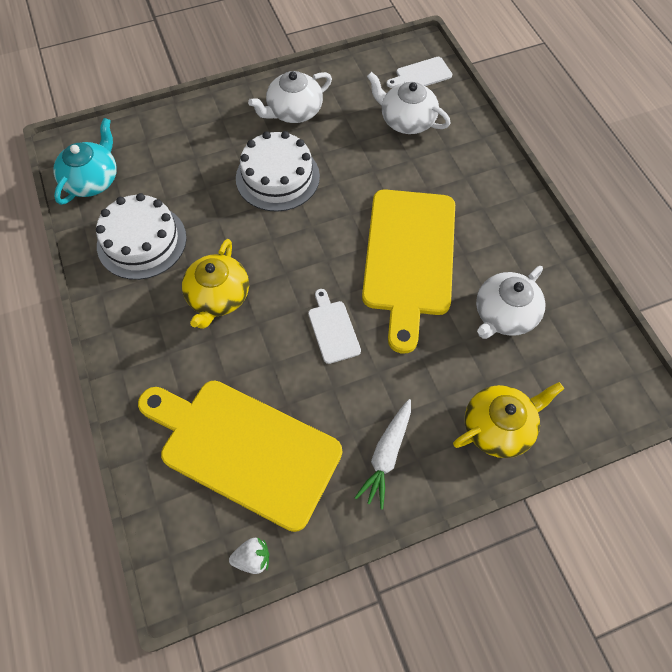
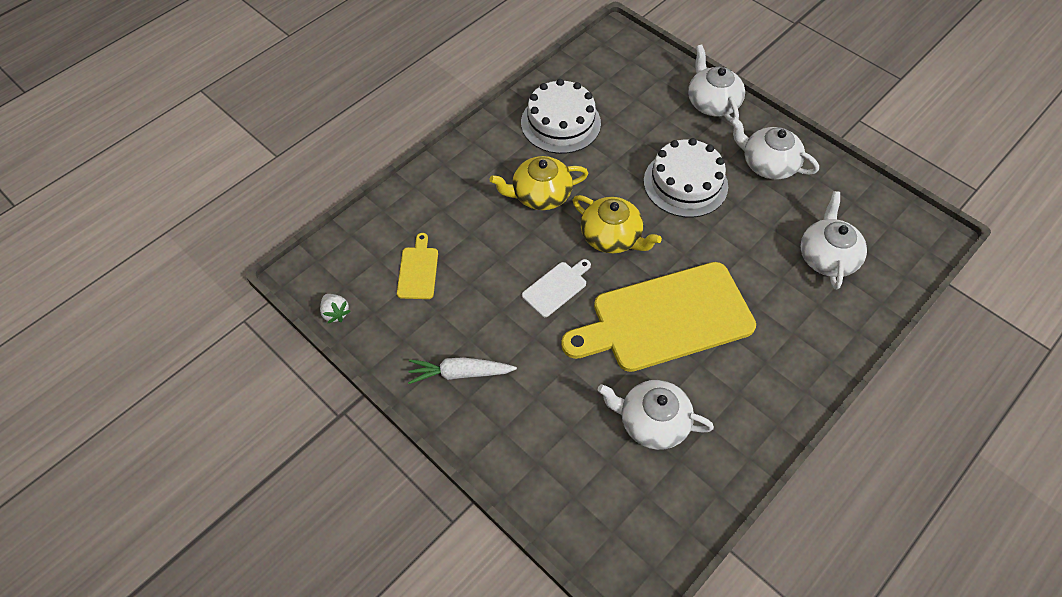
camera: 65 degrees right, 5 degrees down
turquoise teapot [53,118,117,205] -> none
yellow cutting board [138,381,342,532] -> yellow cutting board [397,233,438,299], size x0.42
white cutting board [387,57,452,88] -> none
yellow teapot [453,382,564,458] -> yellow teapot moved to [573,195,662,253]
none -> white teapot [688,44,745,122]

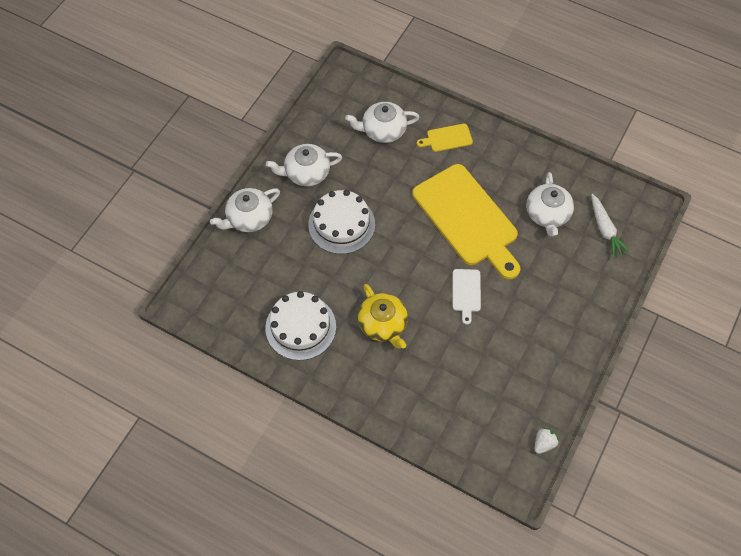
camera: 105 degrees left, 5 degrees up
yellow cutting board [397,233,438,299] -> yellow cutting board moved to [417,124,473,152]
white carrot [408,357,517,384] -> white carrot moved to [591,194,630,258]
white cutting board [522,259,591,317] -> white cutting board turned 120 degrees counterclockwise [453,269,481,325]
yellow teapot [573,195,662,253] -> none
white teapot [730,117,819,179] -> white teapot turned 60 degrees clockwise [266,144,342,186]

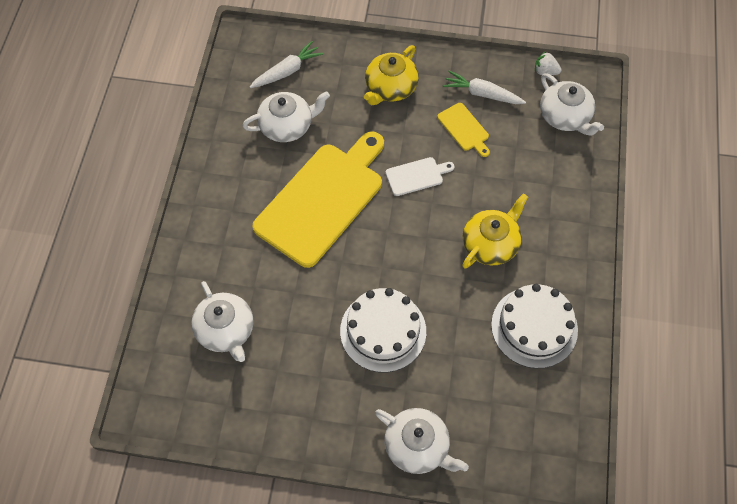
camera: 110 degrees left, 0 degrees up
white teapot [266,144,342,186] -> white teapot moved to [540,73,604,136]
yellow cutting board [417,124,473,152] -> yellow cutting board moved to [437,103,490,157]
none -> yellow teapot [364,45,419,105]
none -> white carrot [443,71,526,104]

